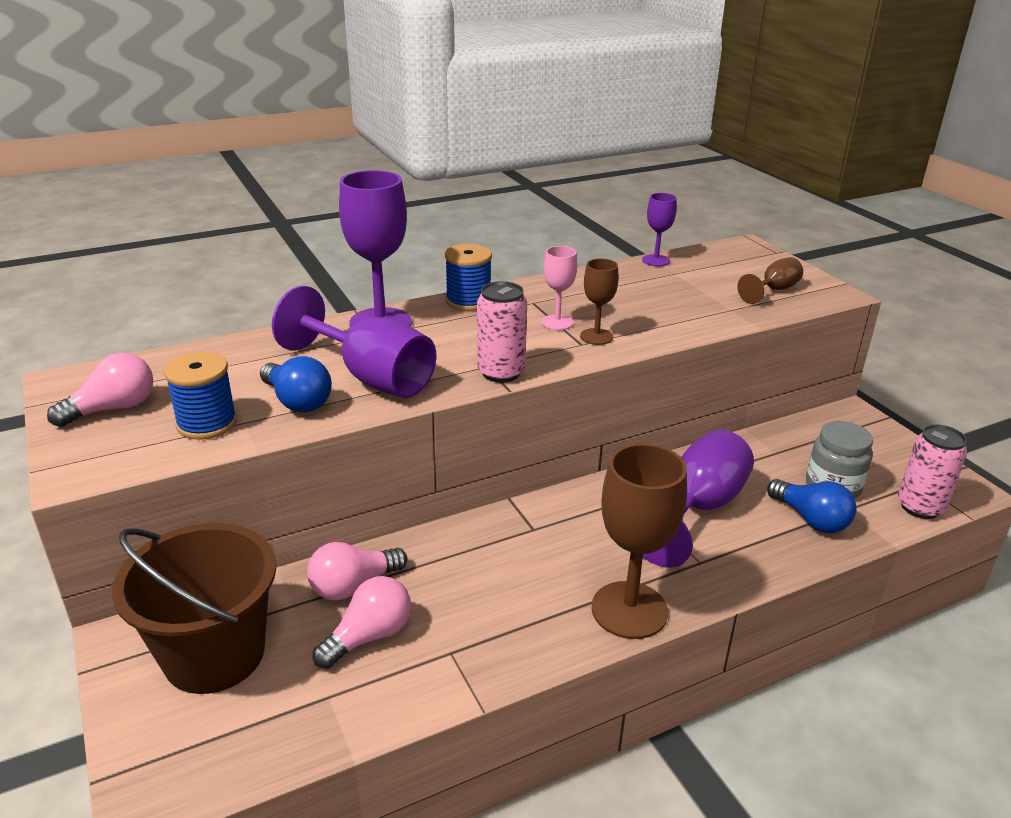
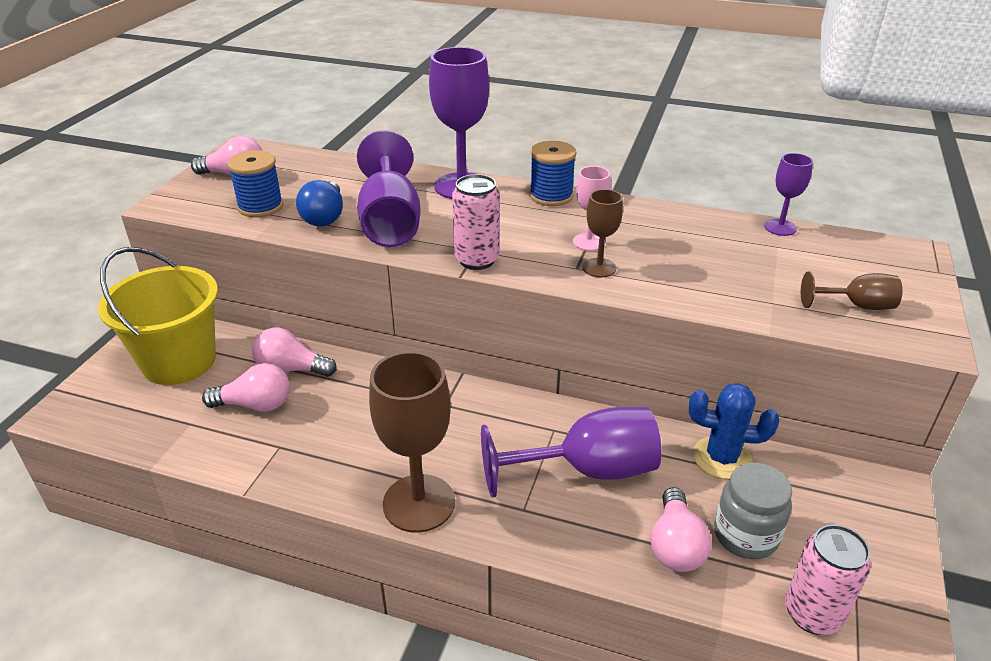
camera: 45 degrees right, 5 degrees up
brown bucket [112,523,276,694] -> yellow bucket [98,247,218,385]
blue light bulb [767,479,856,533] -> pink light bulb [651,487,712,572]
none -> blue cactus [689,383,779,479]

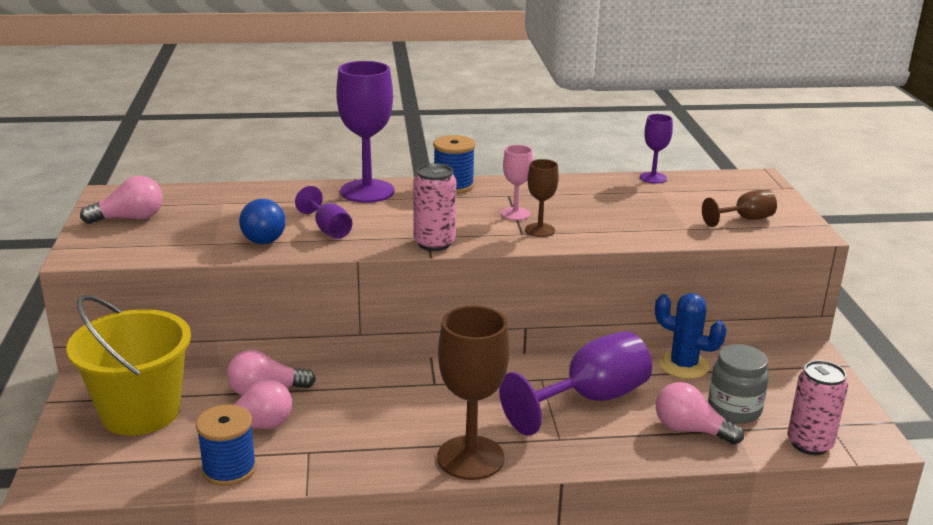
camera: 25 degrees left, 10 degrees down
blue spool [227,150,283,217] -> blue spool moved to [196,404,256,486]
purple goblet [357,130,421,247] -> purple goblet [295,186,352,239], size x0.52
pink light bulb [651,487,712,572] -> pink light bulb turned 135 degrees clockwise [656,382,744,445]
blue cactus [689,383,779,479] -> blue cactus turned 45 degrees clockwise [655,293,727,379]

